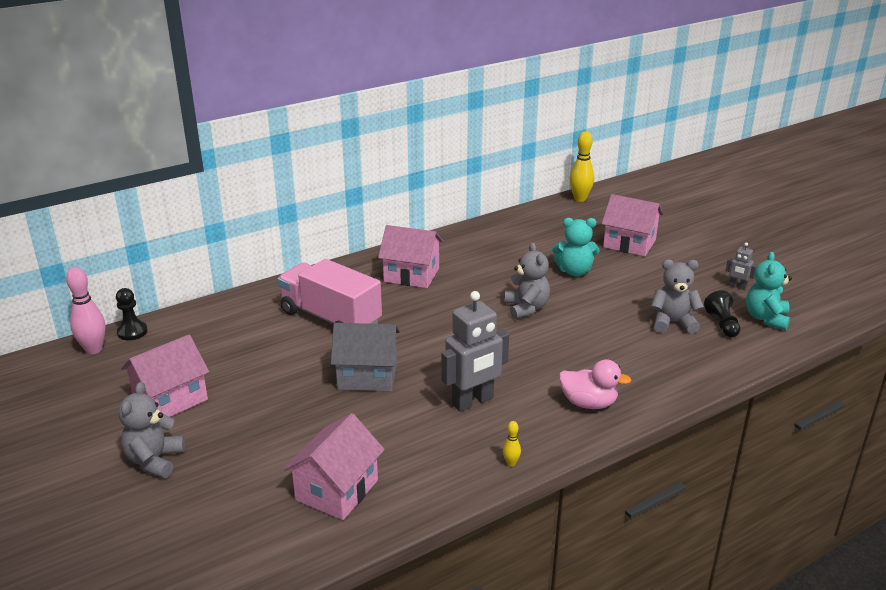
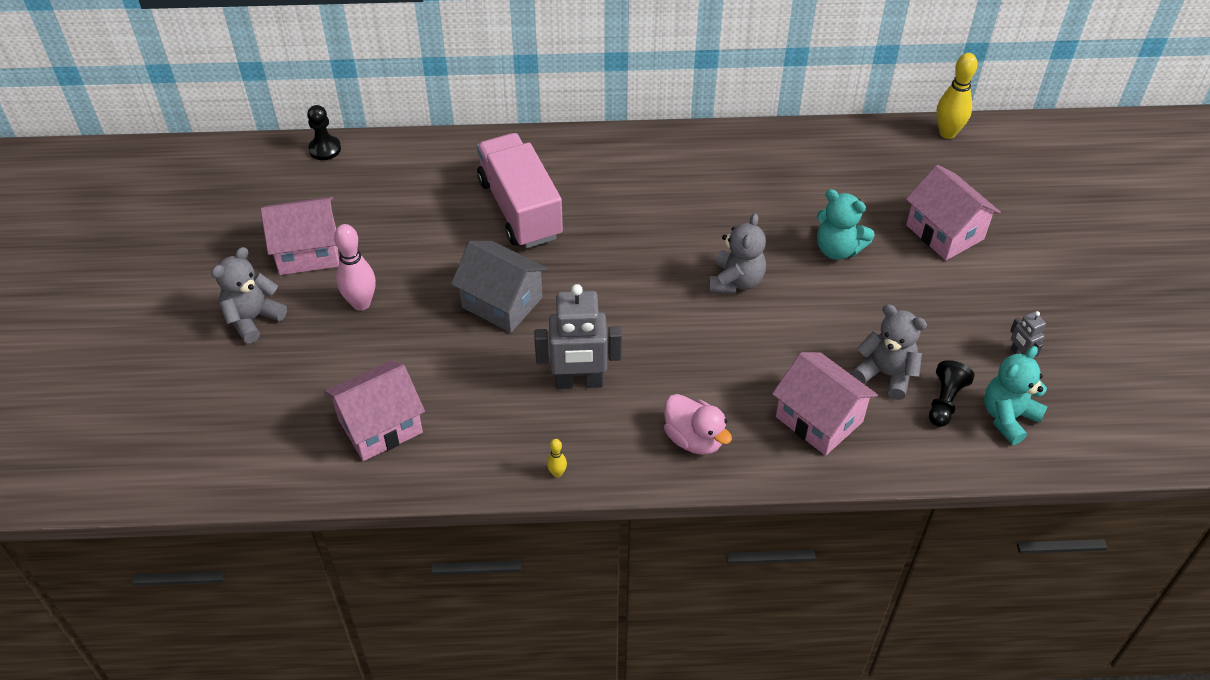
camera: 30 degrees right, 20 degrees up
pink bowling pin [66,267,105,354] -> pink bowling pin moved to [334,224,376,311]
pink house [378,225,443,288] -> pink house moved to [772,352,878,456]

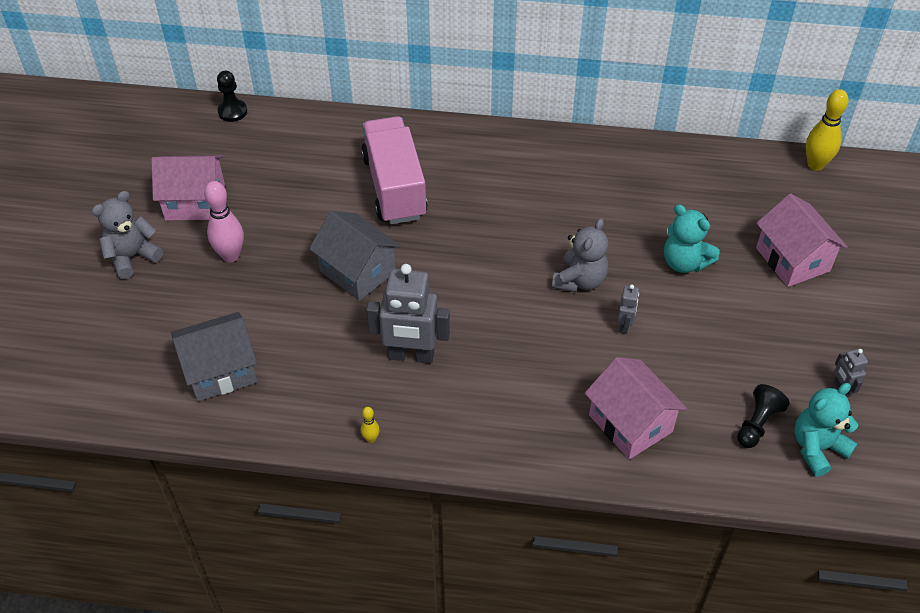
camera: 10 degrees right, 0 degrees up
pink house [324,360,425,461] -> grey house [171,312,257,401]
pink duck [664,394,732,455] -> none
grey teddy bear [852,304,927,400] -> none
none -> grey robot [617,284,639,334]

